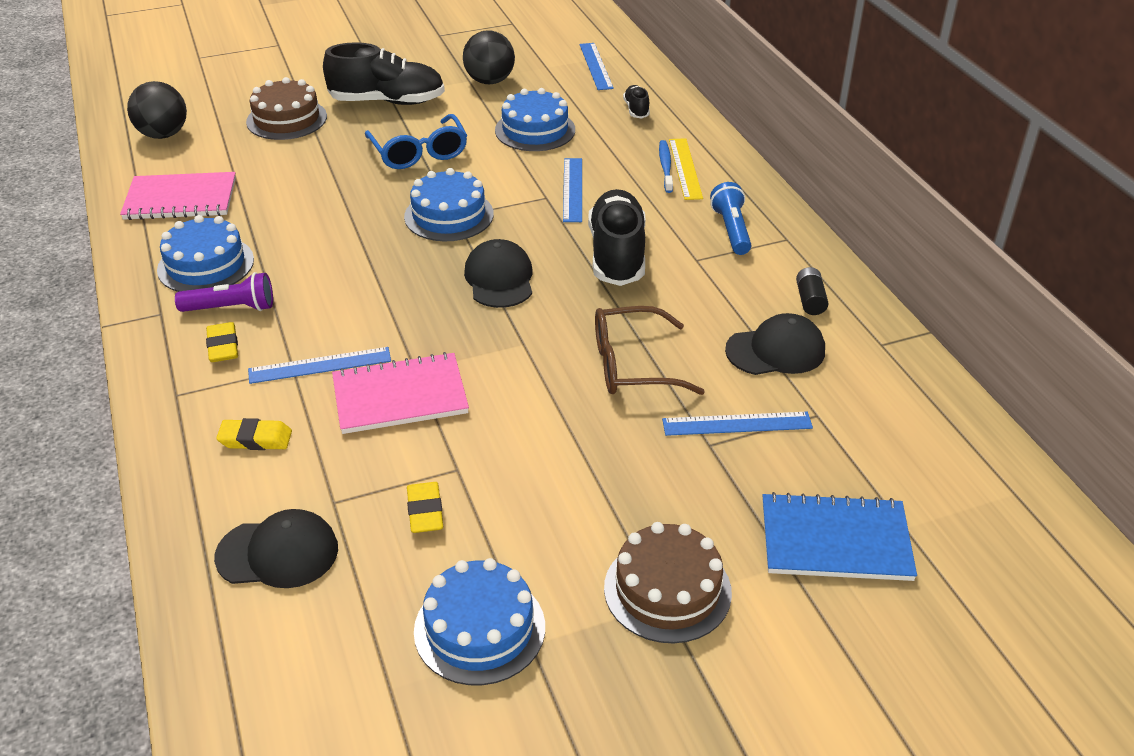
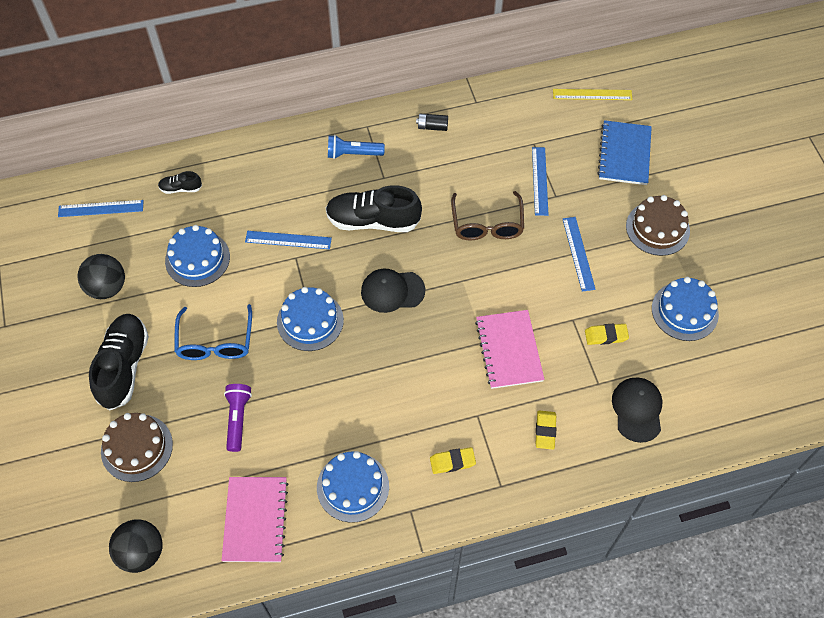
camera: 85 degrees left, 20 degrees up
purple flashlight [175,272,273,312] -> purple flashlight moved to [224,384,252,452]
blue ruler [248,347,391,384] -> blue ruler moved to [563,217,596,292]
blue glasses [365,114,467,169] -> blue glasses turned 105 degrees clockwise [175,304,252,360]
blue toothbrush [659,140,673,193] -> none
yellow ruler [669,138,703,200] -> yellow ruler moved to [553,89,632,100]
black cap [725,313,825,375] -> none

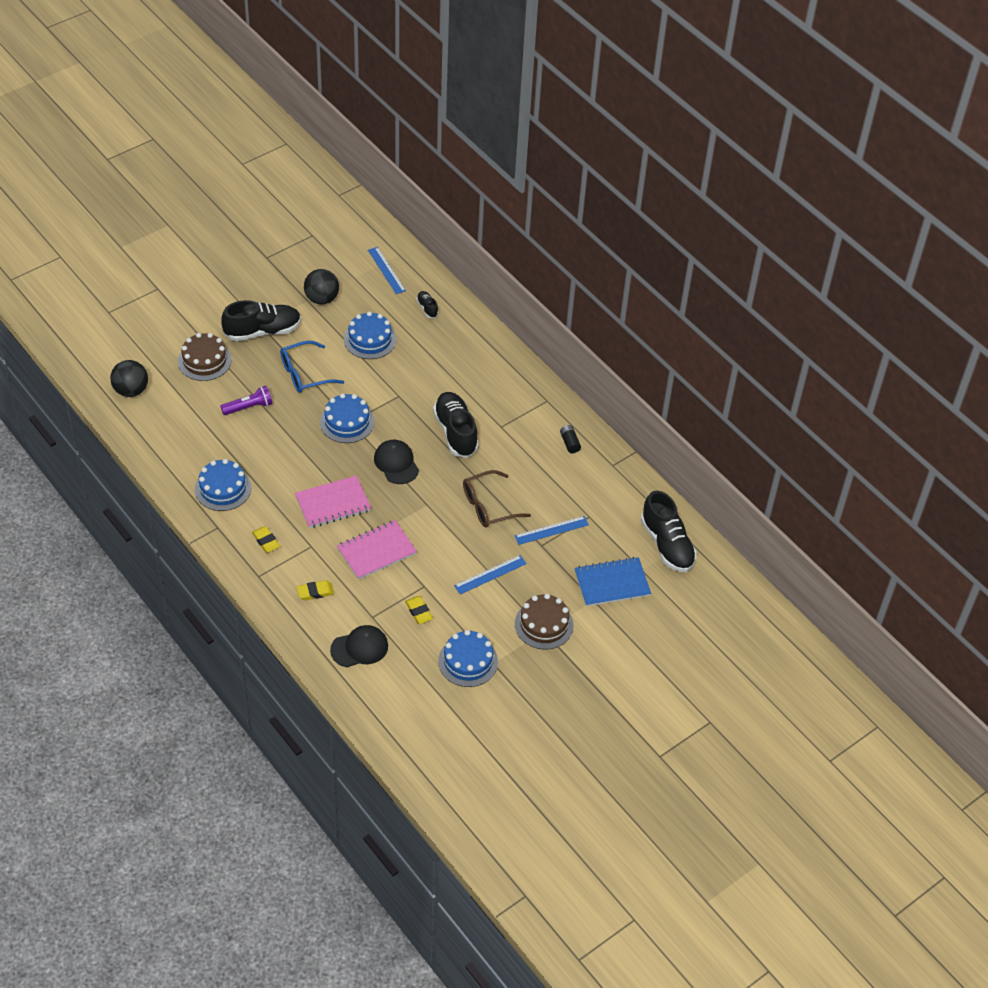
camera: 65 degrees right, 10 degrees down
pink notebook [221,477,289,562] -> pink notebook moved to [295,476,371,528]
blue ruler [245,231,332,249] -> none
blue flashlight [328,135,385,159] -> none
yellow ruler [553,89,632,100] -> black shoe [641,491,697,572]

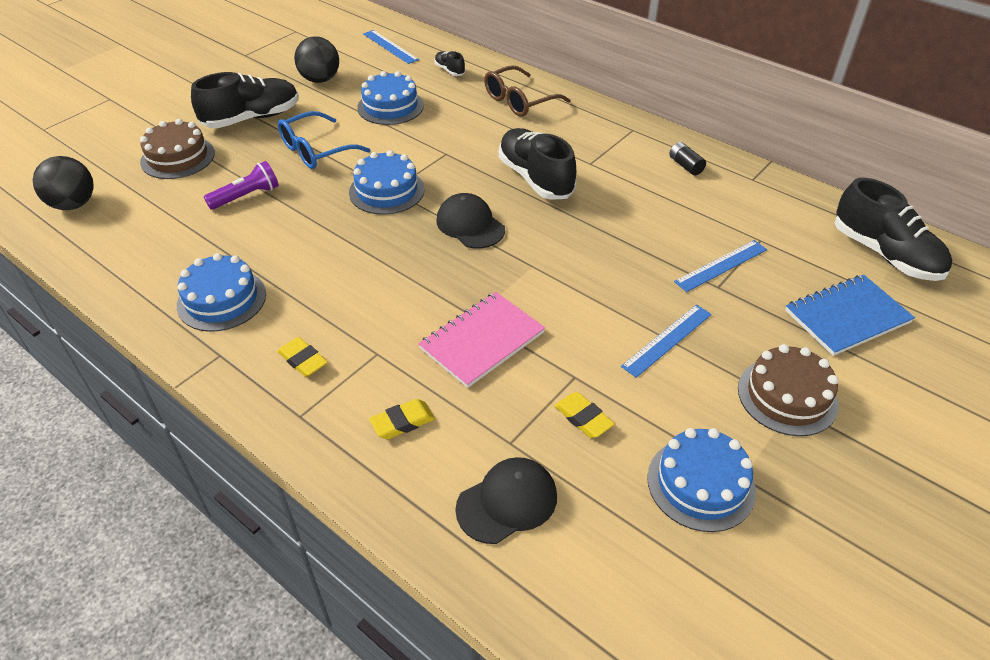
camera: 10 degrees left, 5 degrees down
pink notebook [295,476,371,528] -> none
brown glasses [463,470,531,528] -> brown glasses moved to [484,65,570,117]

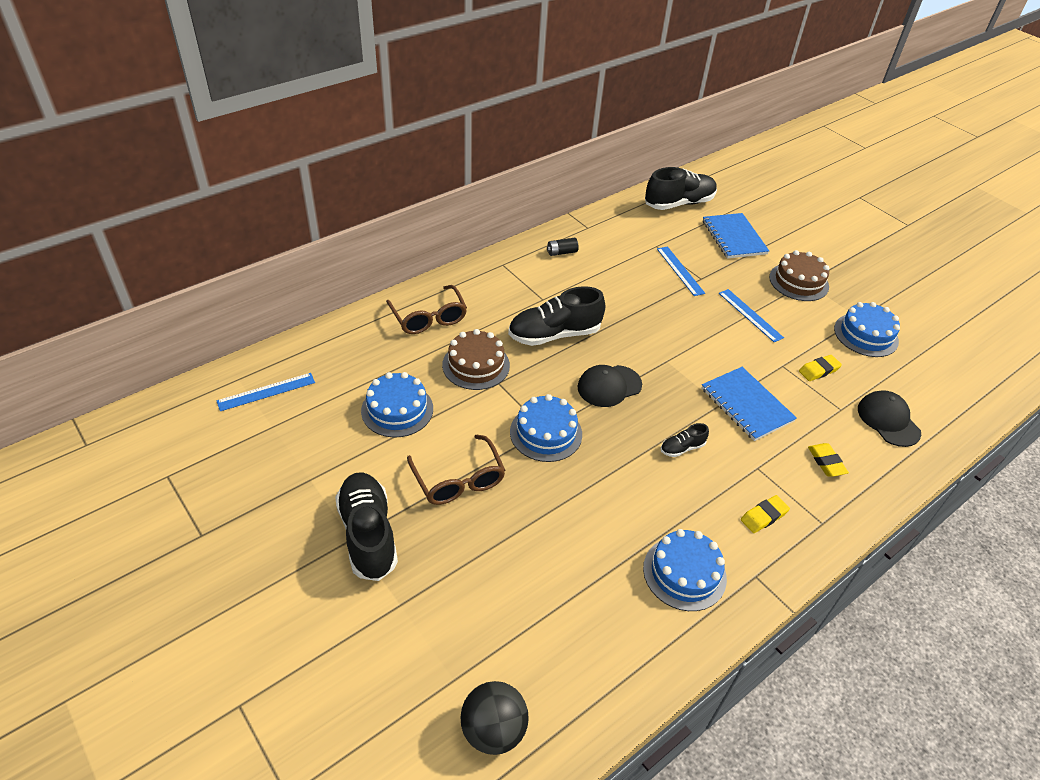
camera: 80 degrees left, 0 degrees up
brown cake [140,119,215,179] -> brown cake moved to [442,329,510,390]
purple flashlight [204,161,279,210] -> none
blue glasses [278,111,371,169] -> brown glasses [407,434,506,505]
black ball [294,36,339,83] -> none
pink notebook [418,292,545,388] -> blue notebook [702,367,797,441]
black shoe [434,51,465,76] -> black shoe moved to [661,423,709,457]

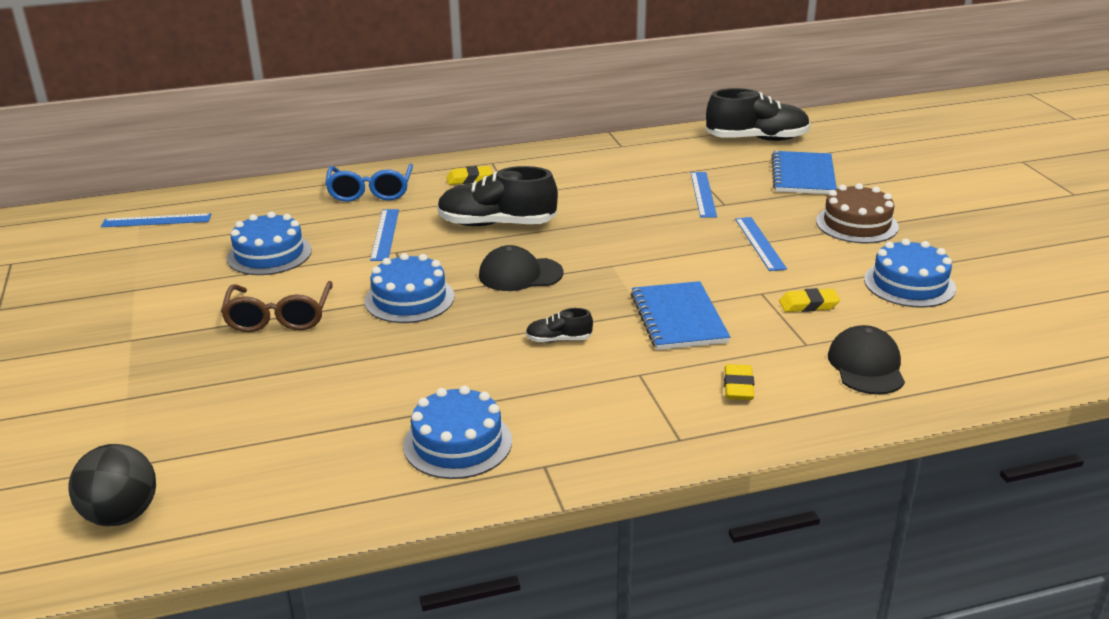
camera: 25 degrees right, 15 degrees down
black shoe [335,473,398,581] -> none
brown glasses [386,285,467,334] -> blue glasses [325,164,413,202]
brown cake [442,329,510,390] -> blue ruler [370,209,399,261]
black battery [547,238,579,256] -> none
yellow eraser [741,495,790,533] -> yellow eraser moved to [446,166,492,185]

